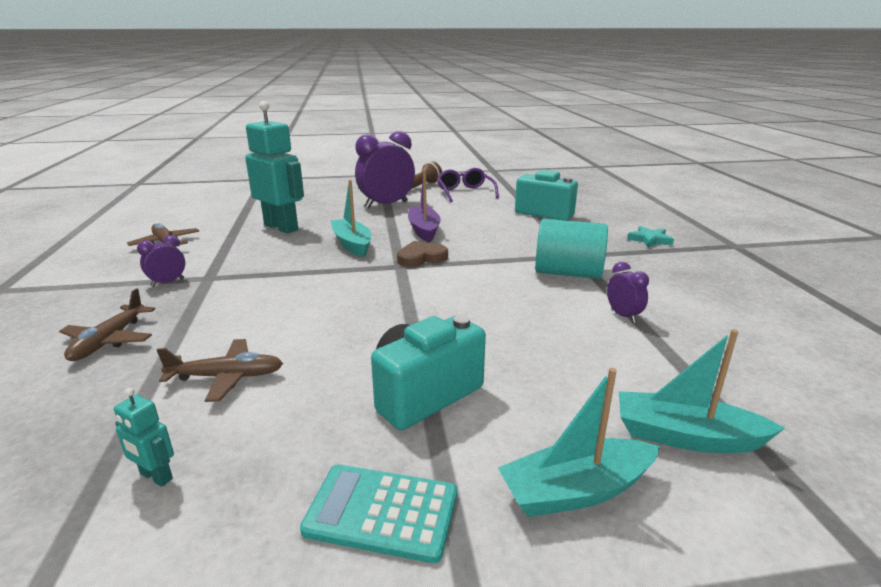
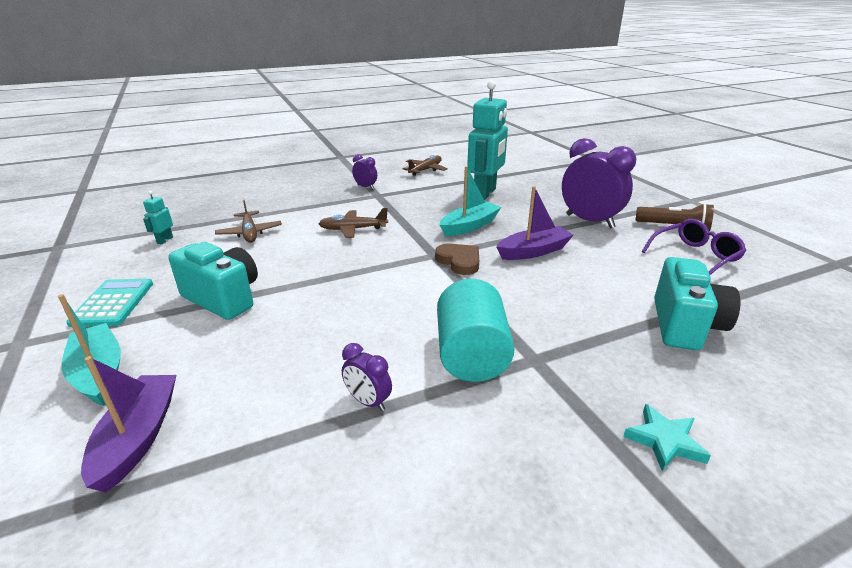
camera: 75 degrees right, 5 degrees up
brown plane [59,288,155,361] -> brown plane moved to [319,208,388,238]
purple clock [607,262,649,323] -> purple clock turned 75 degrees clockwise [342,343,392,411]
turquoise boat [619,329,785,453] -> purple boat [81,356,176,493]

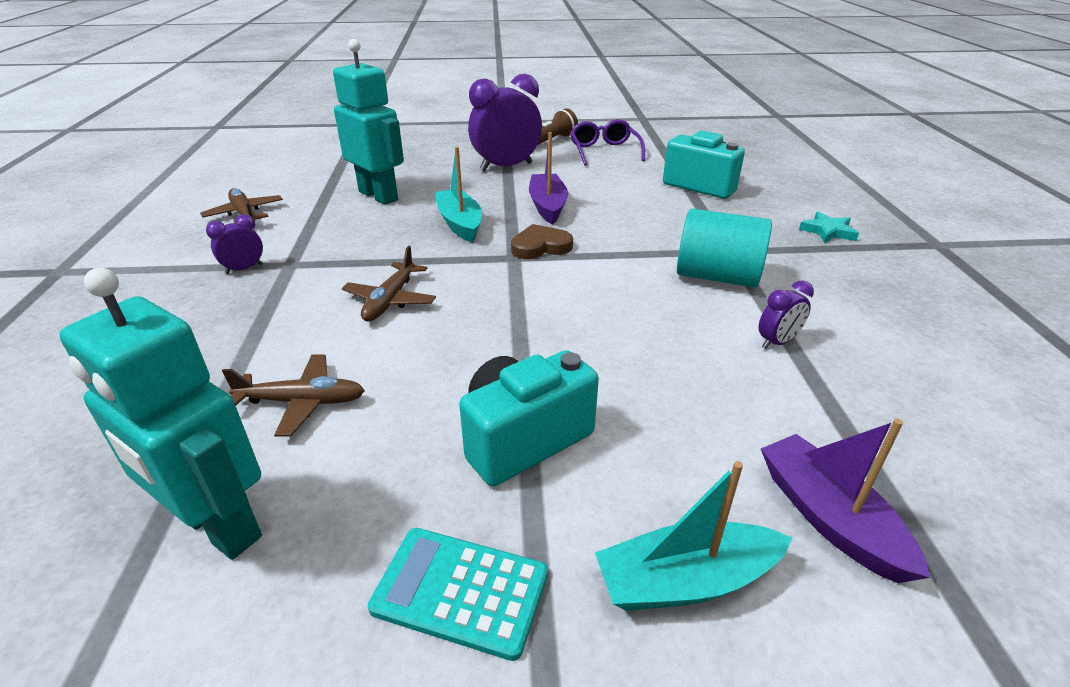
camera: 70 degrees left, 5 degrees up
purple boat [81,356,176,493] -> purple boat turned 45 degrees clockwise [761,419,930,583]
turquoise robot [143,191,173,244] -> turquoise robot [59,268,262,560], size x2.46

